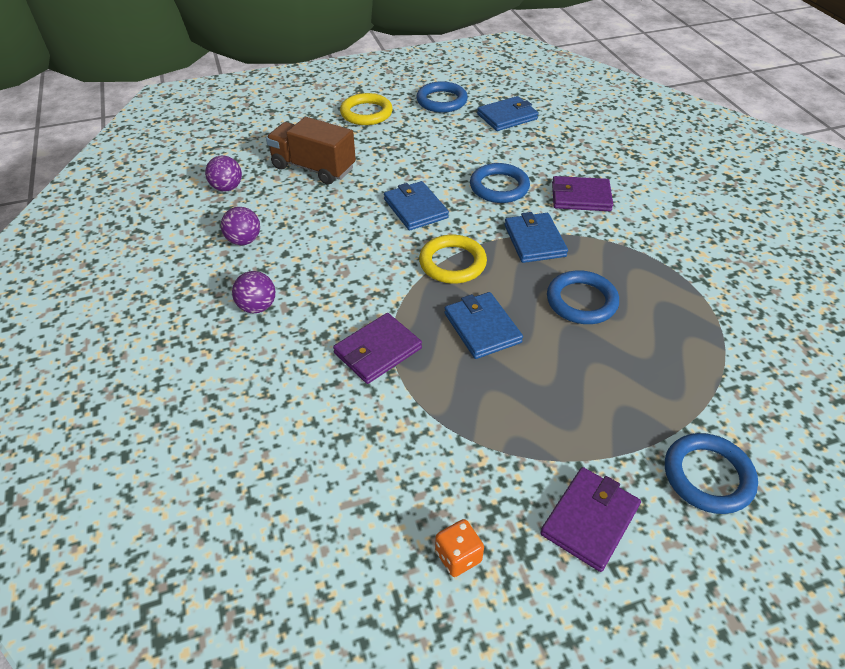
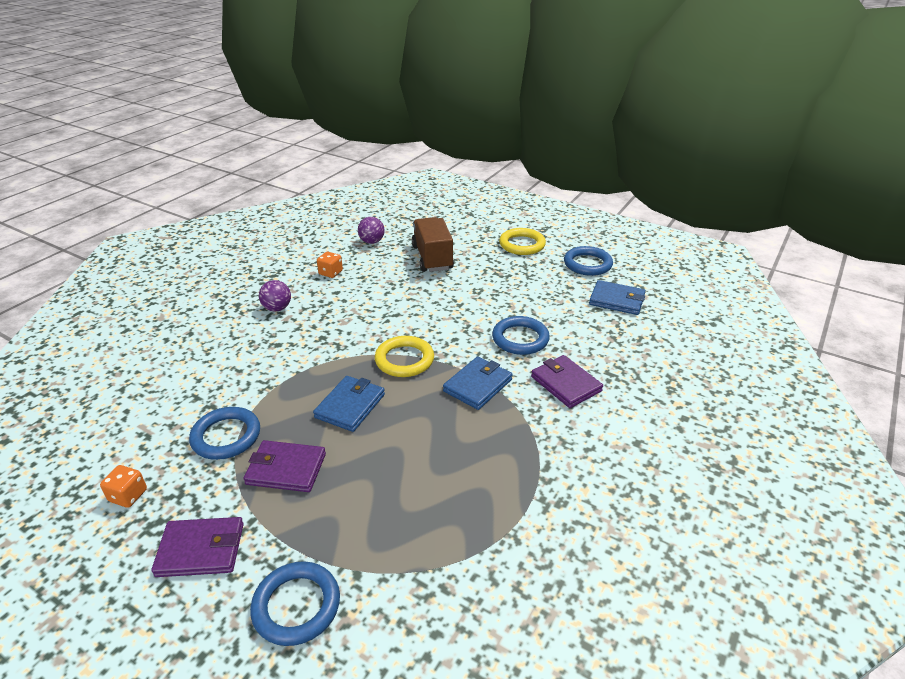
camera: 50 degrees right, 10 degrees down
purple ball [221,207,260,245] -> orange dice [317,252,343,278]
purple wallet [333,313,422,384] -> purple wallet moved to [243,440,326,492]
blue wallet [384,181,449,231] -> none
blue ring [547,270,619,324] -> blue ring moved to [189,407,260,460]

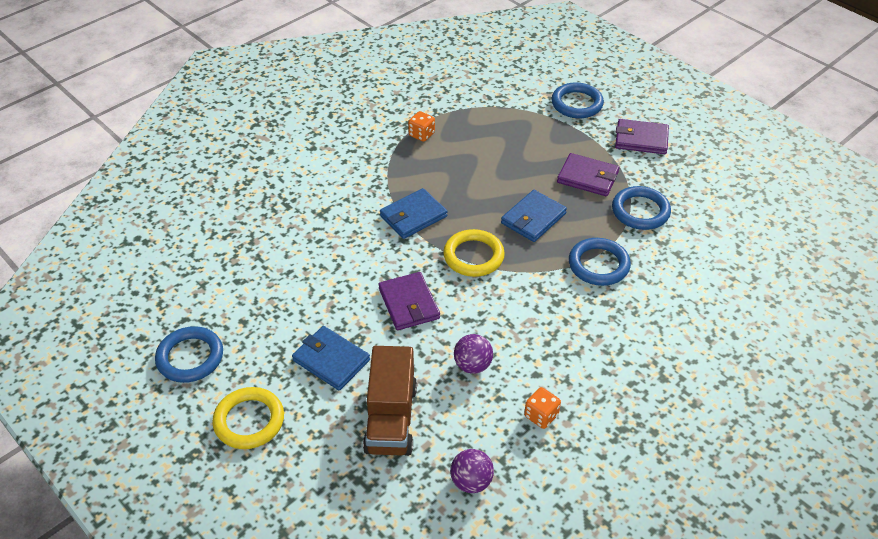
camera: 165 degrees left, 10 degrees up
orange dice [100,465,147,508] -> orange dice moved to [408,111,435,142]
purple ball [259,280,291,311] -> purple ball moved to [454,334,493,374]
blue ring [492,316,550,355] -> blue ring moved to [569,238,631,286]
purple wallet [531,355,603,408] -> purple wallet moved to [378,272,440,330]
blue wallet [589,280,646,315] -> blue wallet moved to [292,326,370,391]

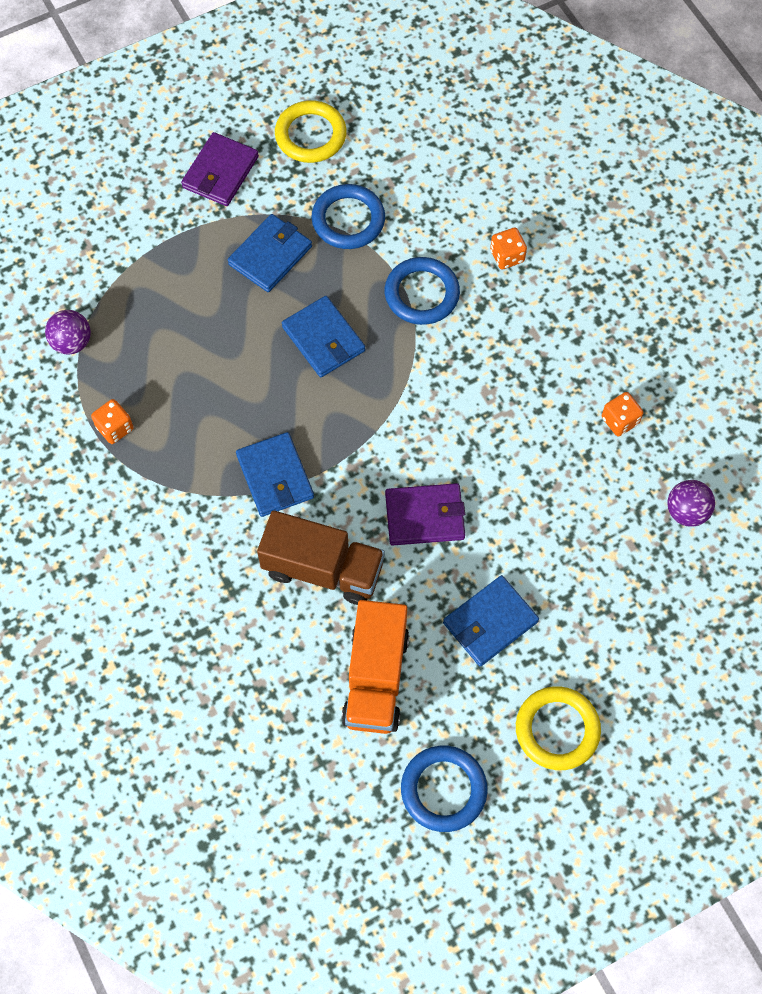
camera: 75 degrees left, 20 degrees up
brown truck [363,346,417,456] -> brown truck moved to [257,510,385,605]
yellow ring [443,229,505,277] -> yellow ring moved to [275,100,347,163]
purple ball [454,334,493,374] -> purple ball moved to [45,310,91,355]
blue ring [551,83,604,118] -> none
purple wallet [557,153,619,196] -> blue wallet [228,214,312,292]
none -> orange truck [341,600,409,734]
none -> orange dice [490,228,527,269]

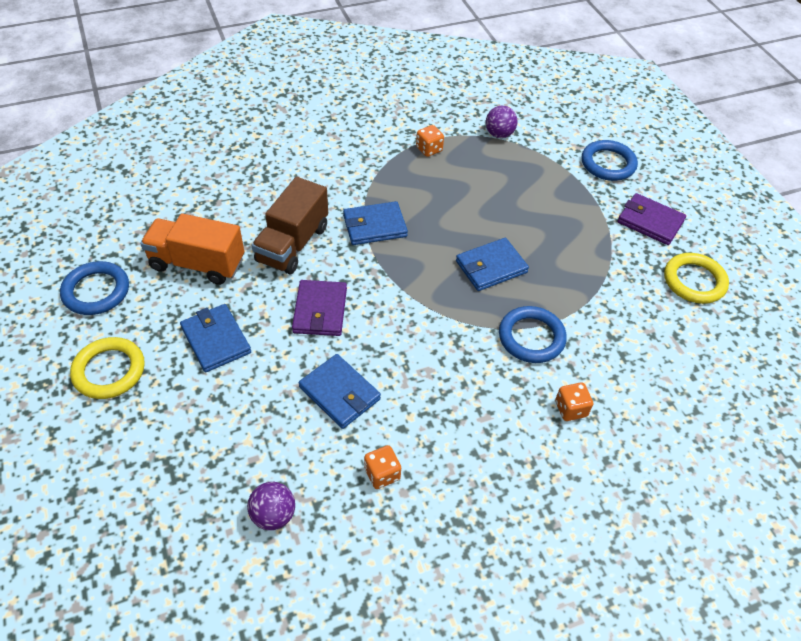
camera: 95 degrees right, 15 degrees down
blue wallet [228,214,312,292] -> blue wallet moved to [299,354,381,429]
blue ring [311,184,385,249] -> blue ring moved to [582,140,638,181]

